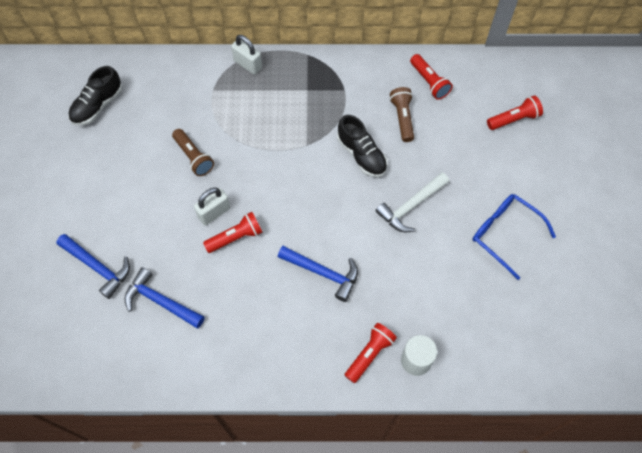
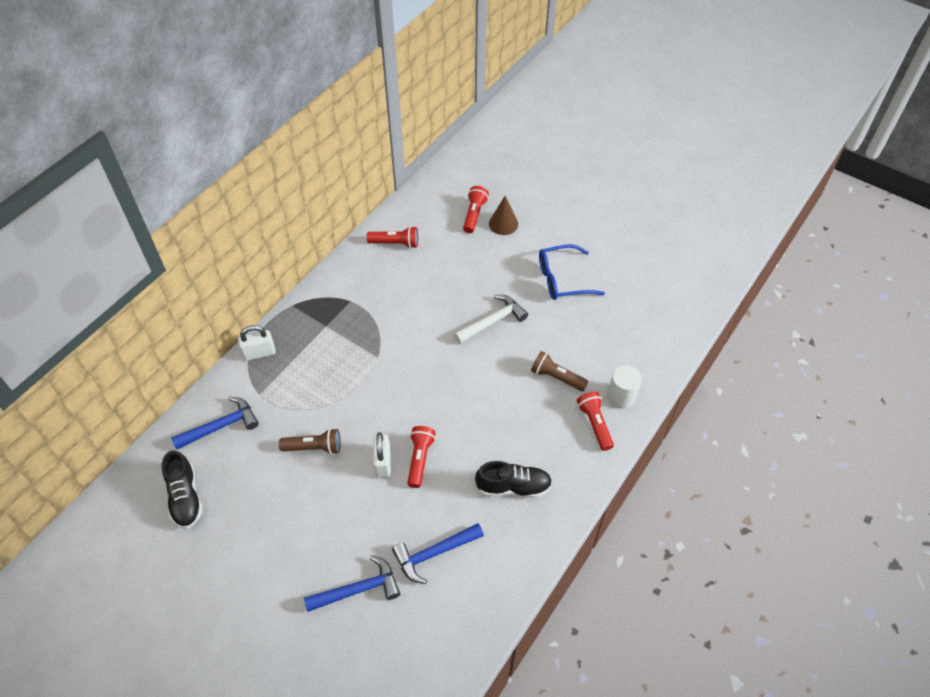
camera: 55 degrees left, 10 degrees down
blue hammer [278,246,358,302] -> blue hammer moved to [171,397,259,450]
black shoe [337,115,388,177] -> black shoe moved to [475,461,552,498]
white hammer [375,172,449,232] -> white hammer turned 120 degrees counterclockwise [454,295,528,344]
brown flashlight [390,87,414,142] -> brown flashlight moved to [531,351,588,391]
none -> brown cone [489,196,518,235]

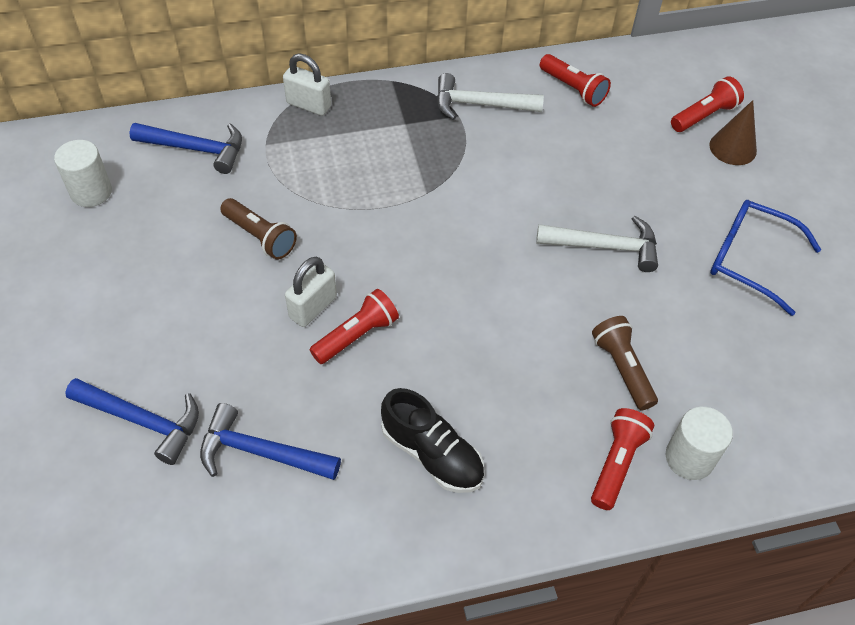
camera: 40 degrees right, 0 degrees up
black shoe [162,450,203,529] -> white cylinder [54,140,112,207]
none -> white hammer [437,73,544,120]

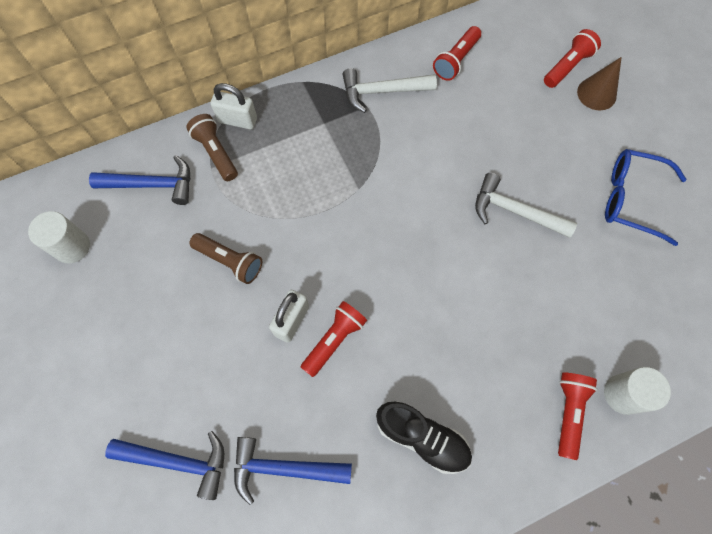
camera: 10 degrees left, 15 degrees up
white hammer [536,216,658,272] -> white hammer turned 150 degrees counterclockwise [475,173,577,238]
red flashlight [540,54,611,107] -> red flashlight turned 90 degrees clockwise [433,26,481,81]
brown flashlight [592,316,658,410] -> brown flashlight moved to [186,114,238,181]

